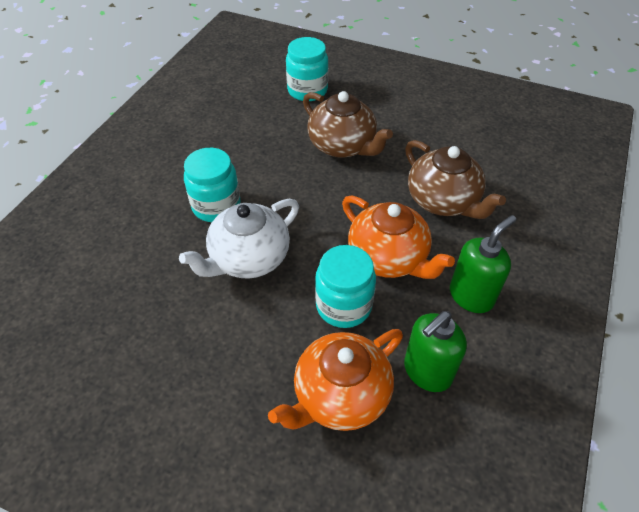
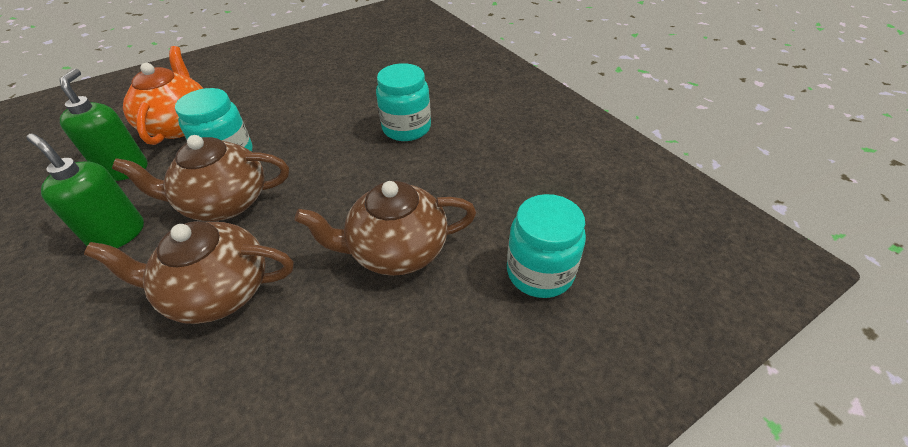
camera: 125 degrees right, 5 degrees down
white teapot [179,199,299,279] -> none
orange teapot [342,195,455,279] -> brown teapot [112,135,289,221]
green soap dispenser [450,215,516,313] -> green soap dispenser turned 135 degrees clockwise [27,133,144,248]

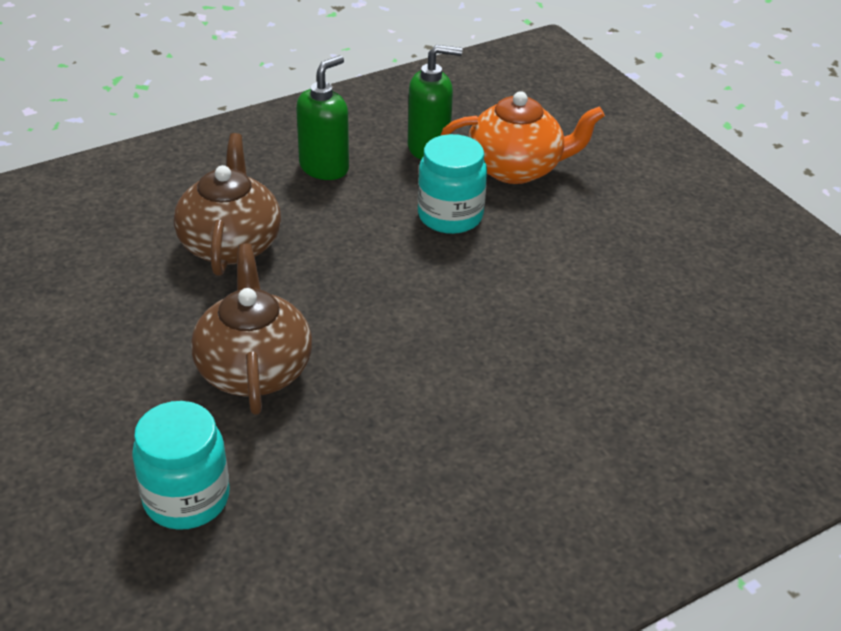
camera: 90 degrees right, 5 degrees down
brown teapot [112,135,289,221] -> none
turquoise jar [376,63,431,141] -> none

